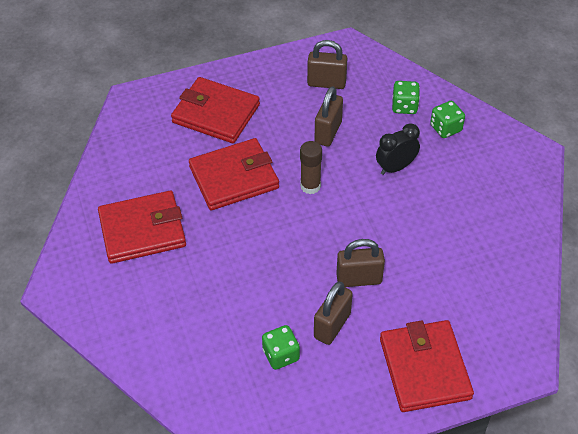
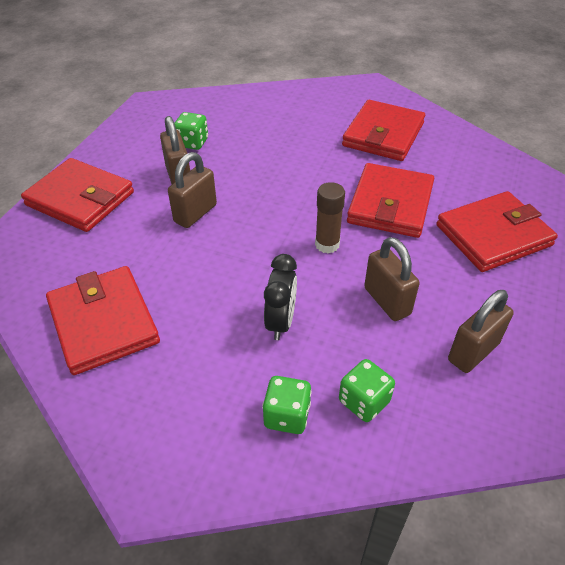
camera: 130 degrees right, 5 degrees down
none -> red wallet [46,266,160,375]

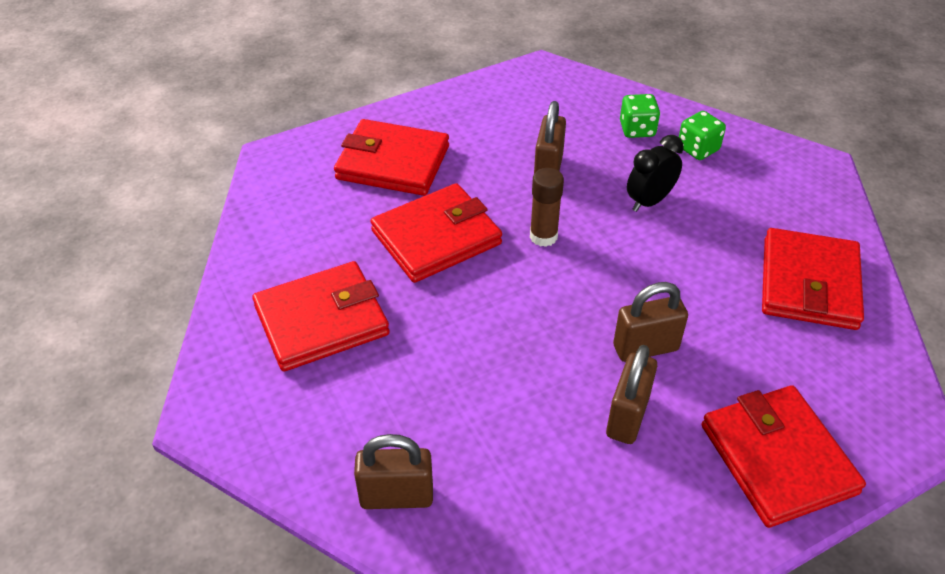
camera: 140 degrees left, 0 degrees up
green dice [174,112,208,150] -> none
brown padlock [448,290,514,373] -> brown padlock moved to [354,434,433,509]

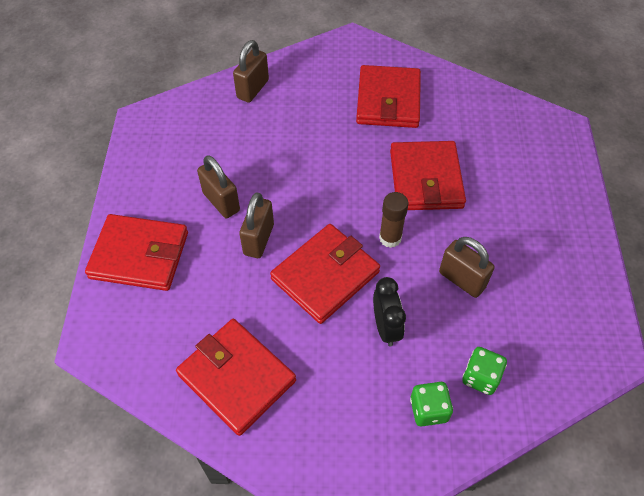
camera: 120 degrees right, 10 degrees up
red wallet [334,119,449,196] -> red wallet moved to [270,224,380,324]

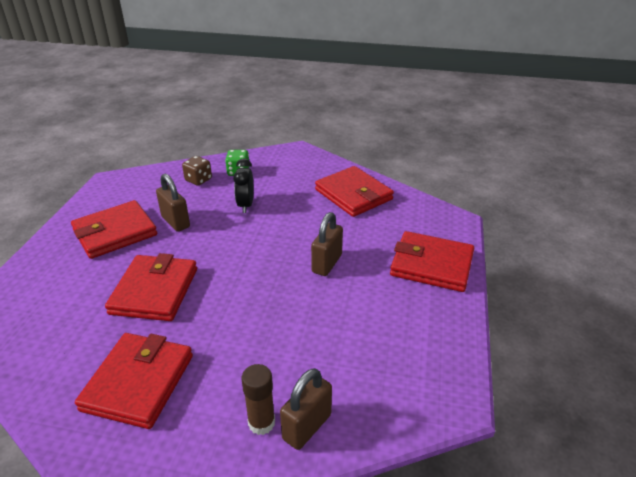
camera: 170 degrees left, 20 degrees down
brown padlock [197,155,240,218] -> none
red wallet [270,224,380,324] -> red wallet moved to [71,200,157,259]
brown glue stick [379,192,409,248] -> brown glue stick moved to [241,364,275,435]
green dice [462,347,507,395] -> brown dice [182,156,212,186]

